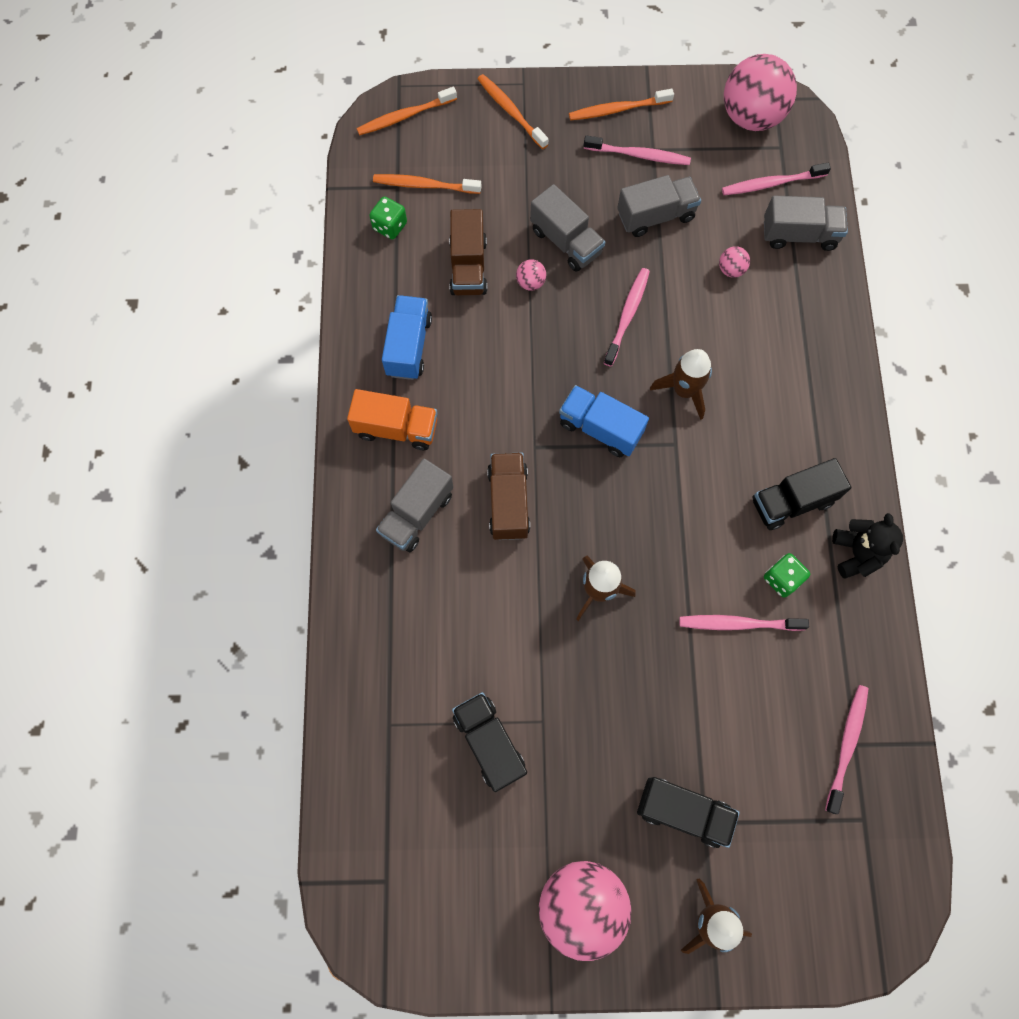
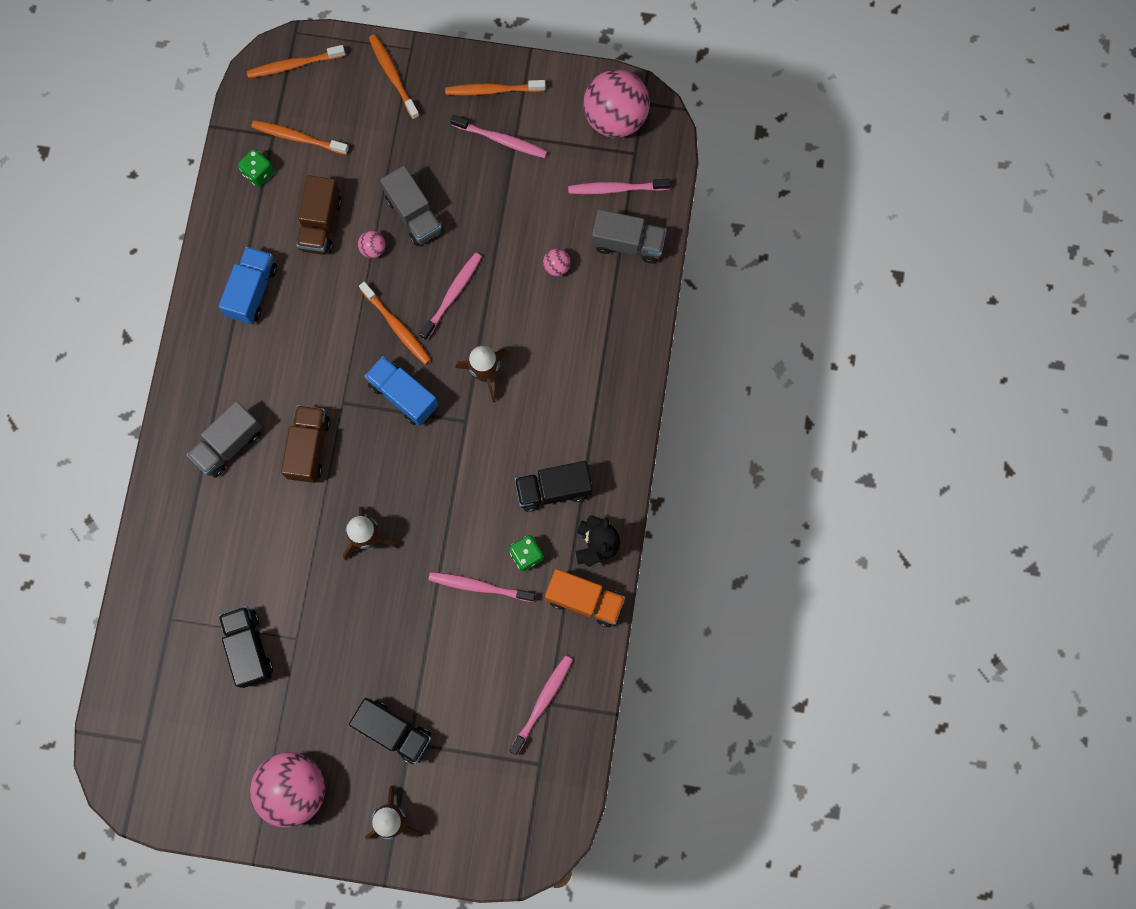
camera: 10 degrees right, 5 degrees up
orange truck [347,389,438,450] -> orange truck moved to [545,569,625,627]
grey truck [617,175,701,237] -> none
none -> orange toothbrush [359,282,431,364]

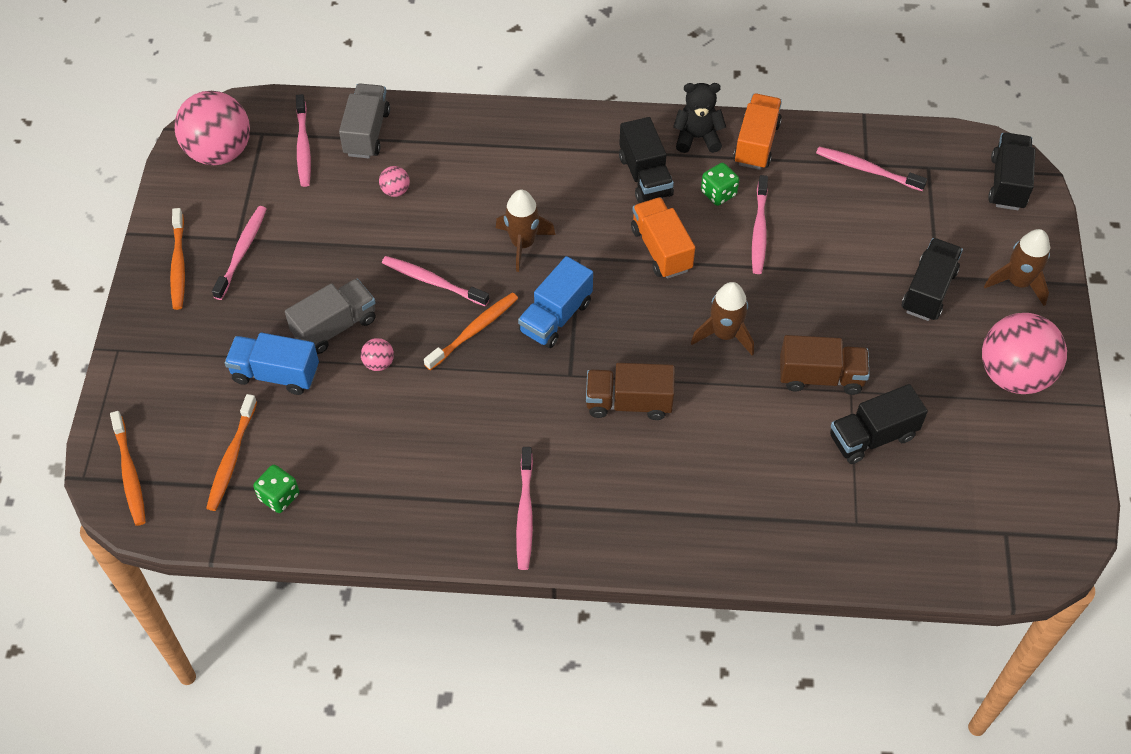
camera: 95 degrees left, 20 degrees down
grey truck [186,401,263,477] -> none
blue truck [218,247,277,324] -> blue truck moved to [225,332,319,395]
brown truck [296,175,342,255] -> brown truck moved to [780,335,870,395]
orange toothbrush [369,34,419,120] -> none
none -> pink toothbrush [516,447,533,570]
none -> orange truck [631,197,695,279]
none -> black truck [988,133,1035,210]

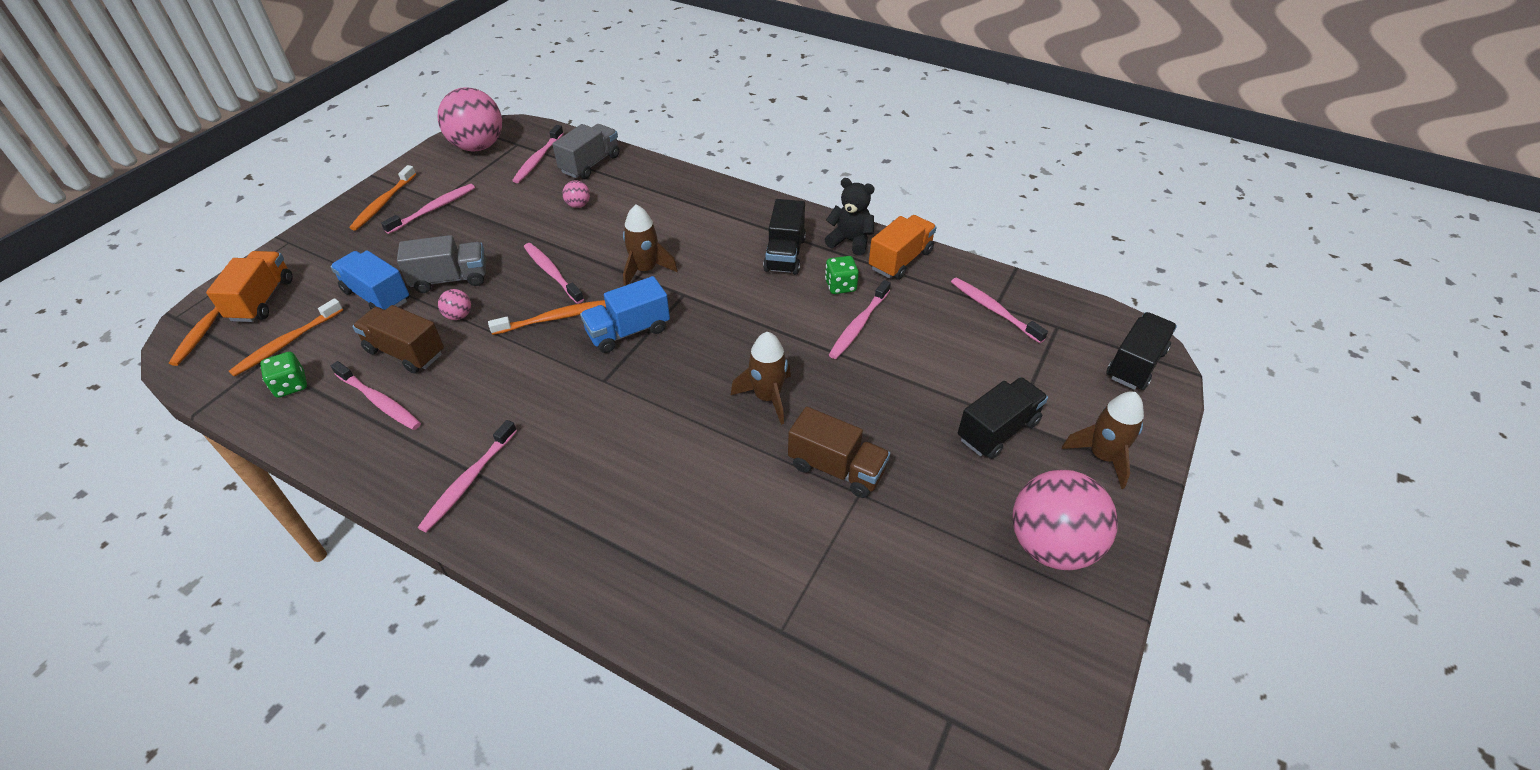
camera: 25 degrees right, 10 degrees down
brown truck [586,363,675,420] -> brown truck moved to [352,305,444,374]
orange truck [631,197,695,279] -> orange truck moved to [206,251,293,322]
black truck [830,384,928,464] -> none
none -> pink toothbrush [331,361,421,430]

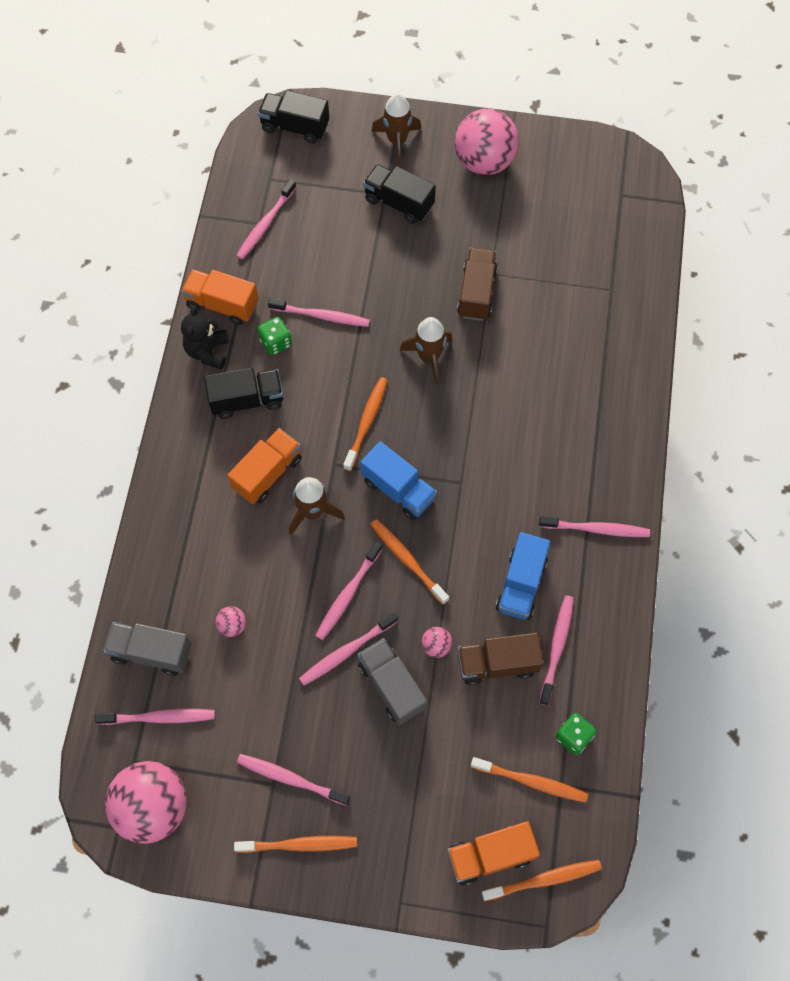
camera: 110 degrees left, 20 degrees up
blue truck [330,250,409,310] -> blue truck moved to [496,532,550,620]
brown truck [352,305,444,374] -> brown truck turned 75 degrees clockwise [458,633,544,685]
none -> orange truck [227,428,302,504]
none -> pink toothbrush [299,612,398,685]
none -> orange toothbrush [343,377,388,471]

